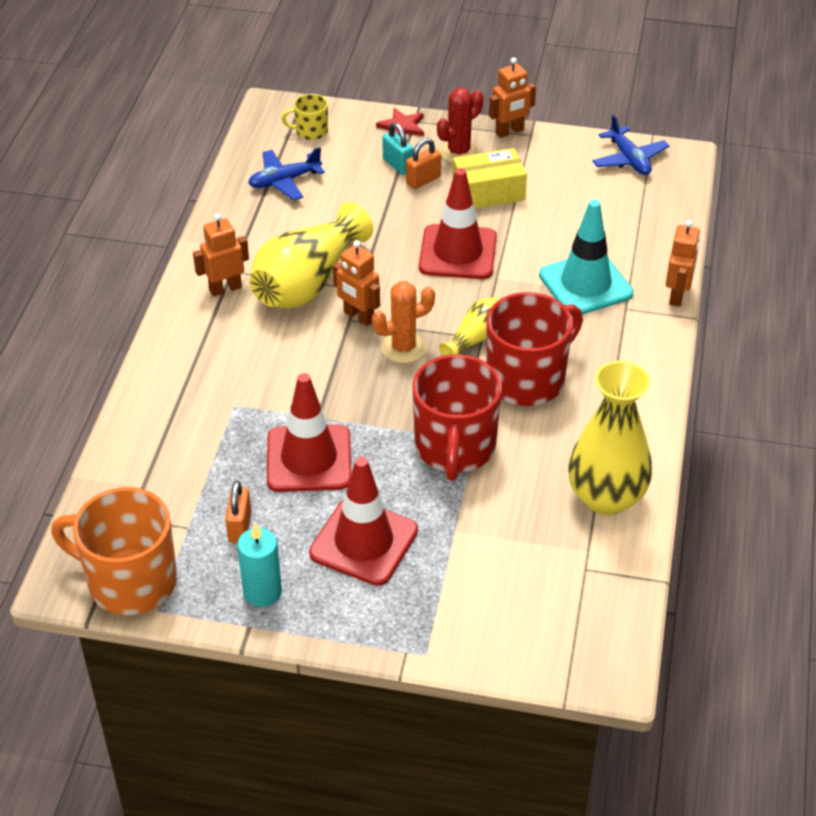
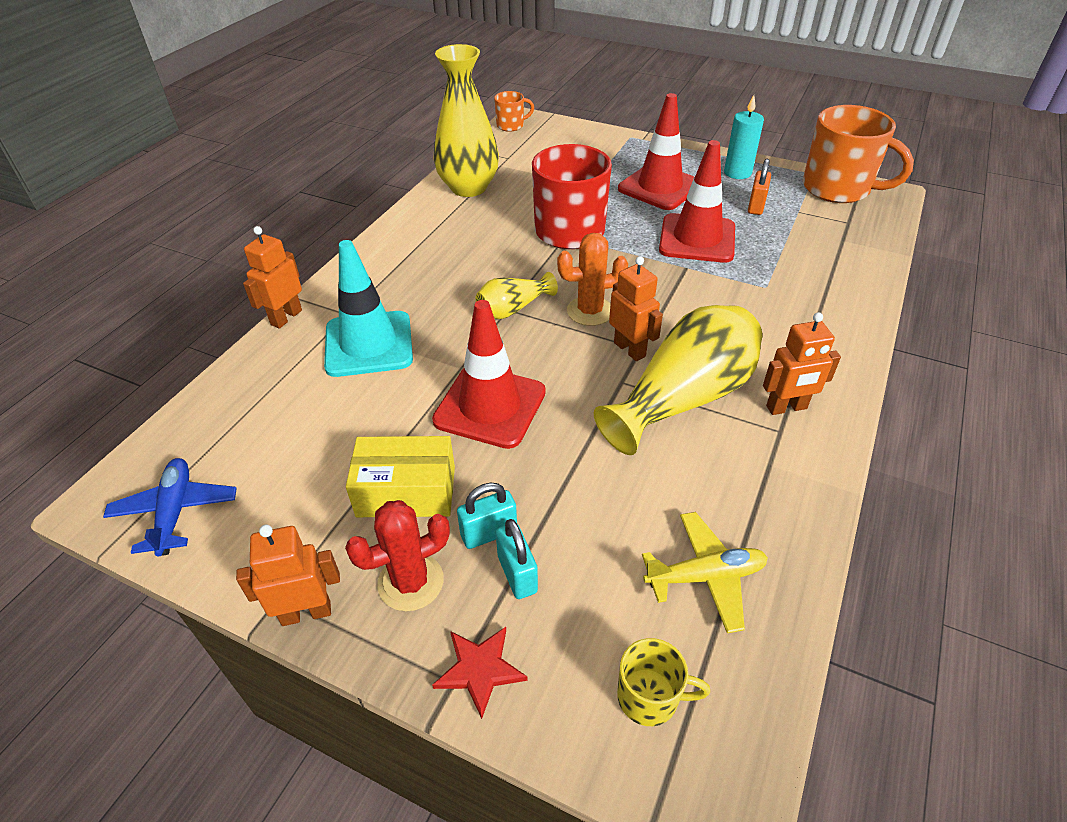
camera: 165 degrees left, 0 degrees up
blue plane [248,147,325,201] -> yellow plane [642,512,768,633]
orange padlock [406,138,441,189] -> turquoise padlock [457,483,517,549]
red mug [486,292,583,406] -> none
none -> orange mug [494,91,534,132]

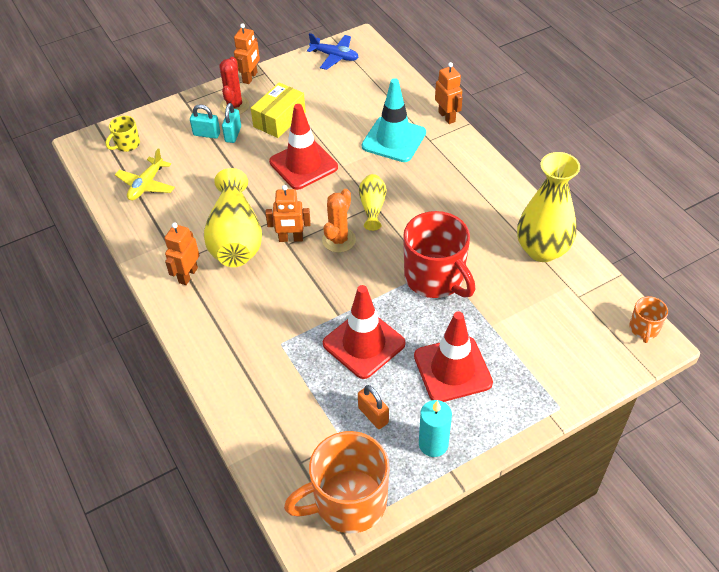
camera: 125 degrees right, 5 degrees up
red star [432,627,528,719] -> none

